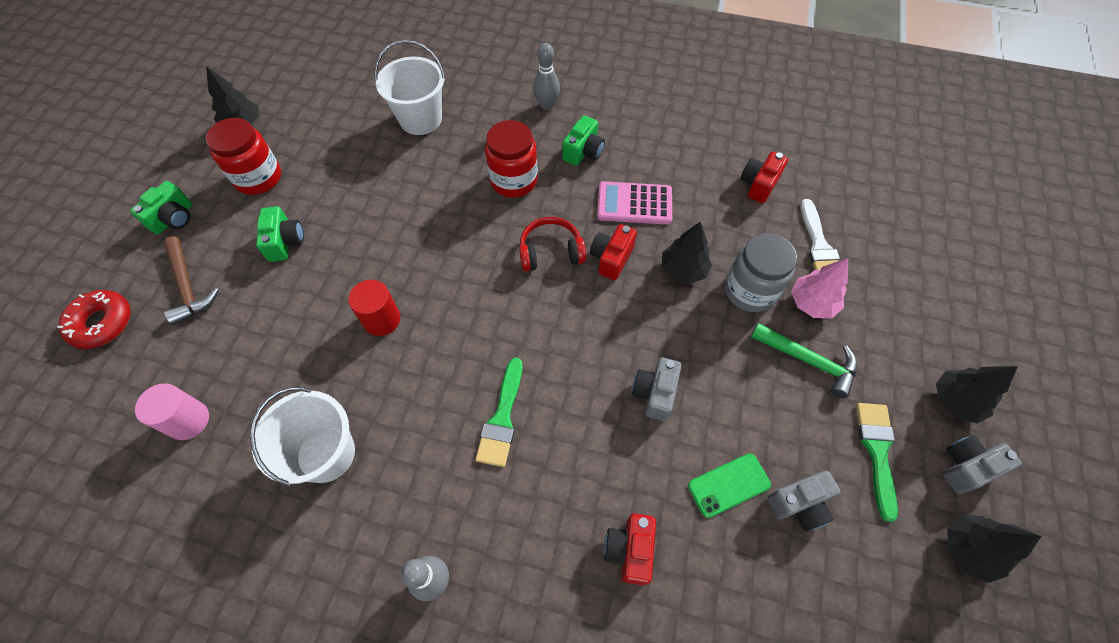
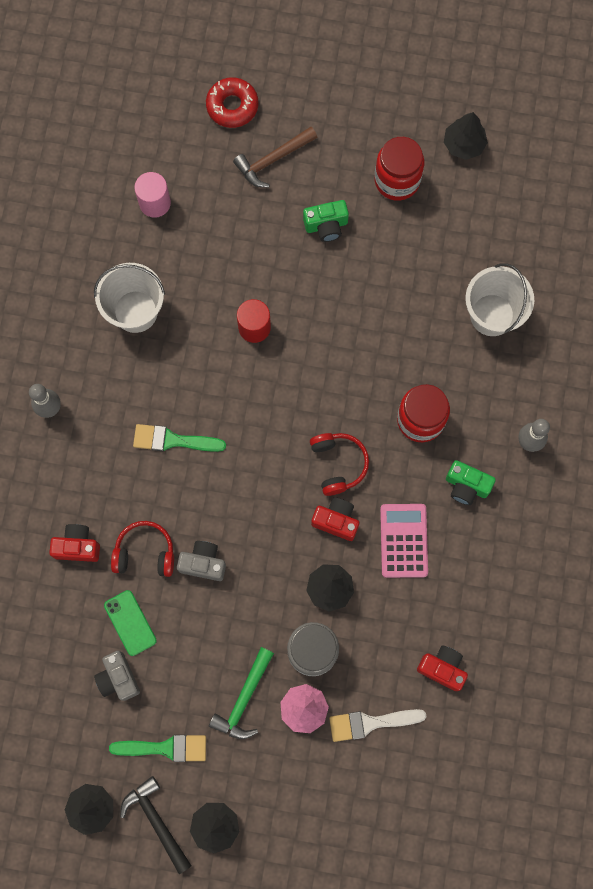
camera: 85 degrees right, 15 degrees up
green camera [130,181,192,234] -> none
grey camera [943,435,1022,494] -> black hammer [120,776,192,874]
none -> red headphones [111,521,174,577]

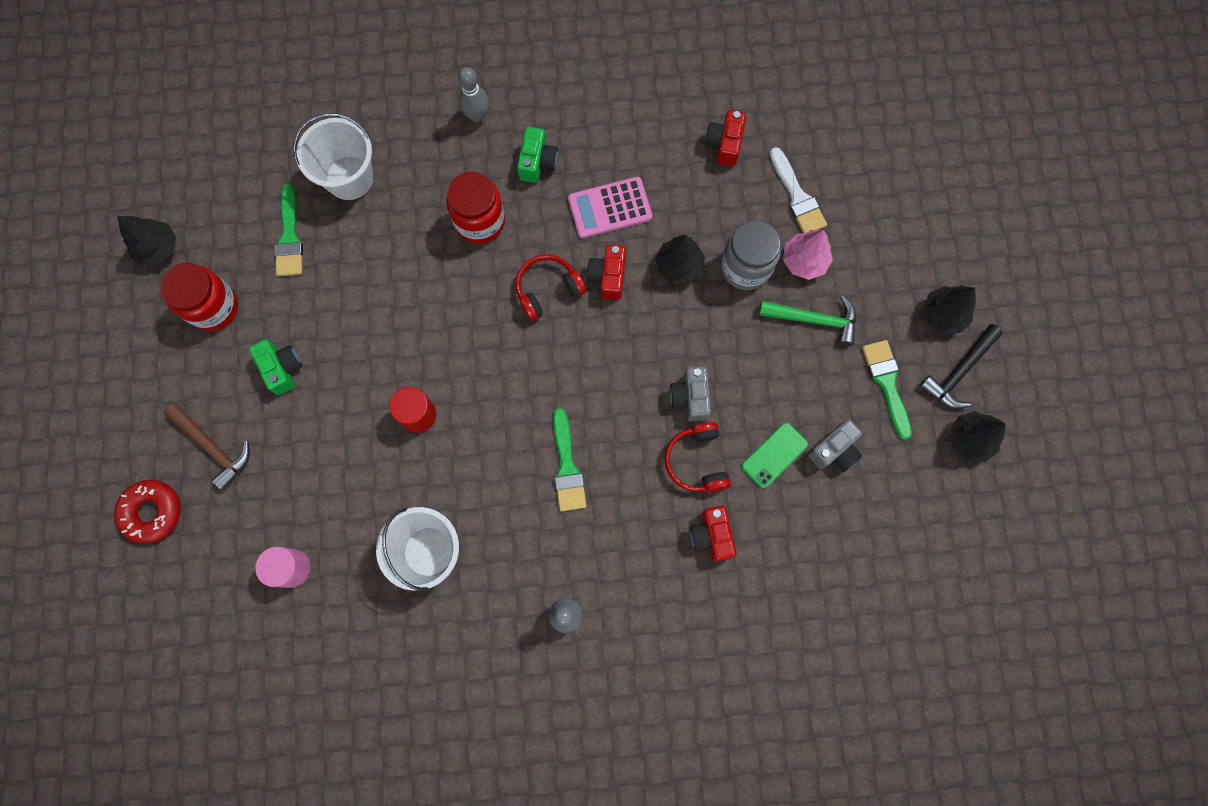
camera: 105 degrees left, 0 degrees up
none -> green brush [275,183,303,276]

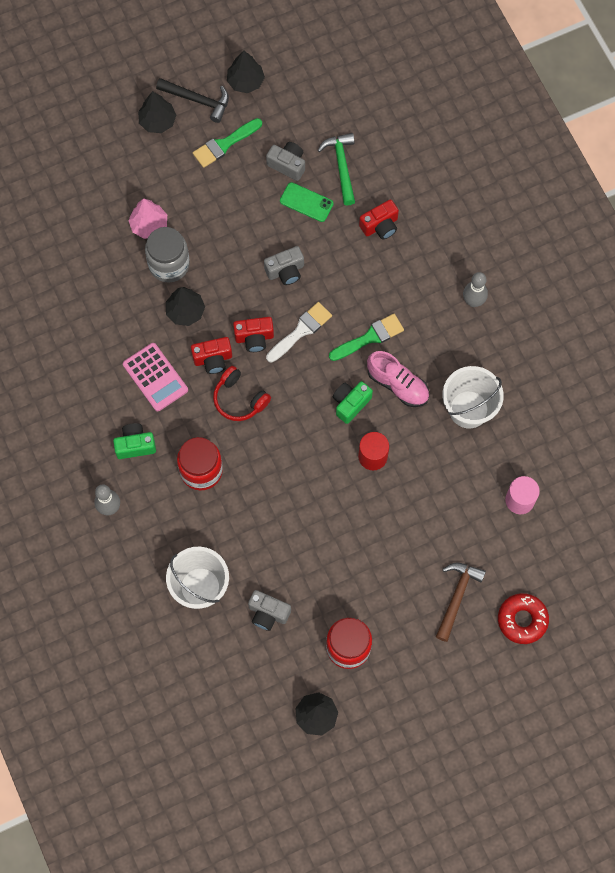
camera: 110 degrees left, 5 degrees down
green camera [249,339,302,395] -> green camera moved to [333,381,373,424]
green brush [275,183,303,276] -> grey camera [248,590,291,631]
red headphones [665,422,731,492] -> none
red camera [705,110,746,166] -> red camera moved to [233,317,274,352]
green hammer [759,296,856,346] -> green hammer moved to [317,133,355,206]
white brush [770,147,827,233] -> white brush moved to [266,302,332,363]
none -> pink shoe [367,351,429,407]

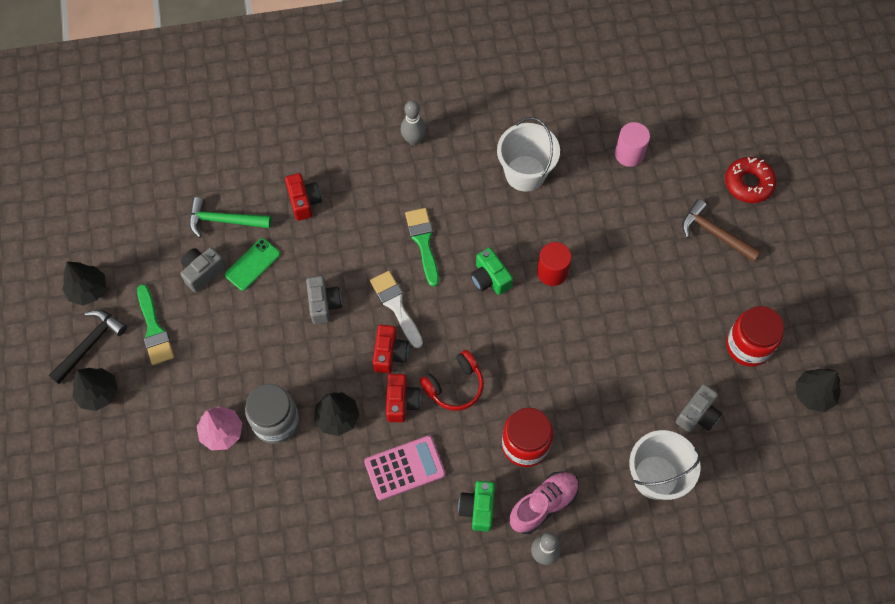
camera: 75 degrees left, 5 degrees down
pink shoe [367,351,429,407] -> pink shoe moved to [509,472,579,534]

